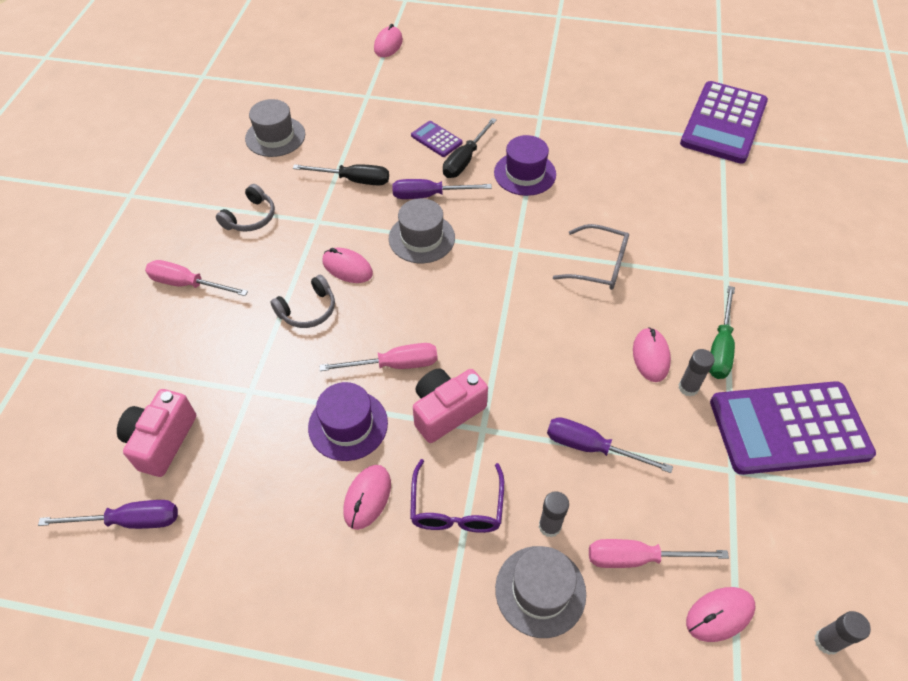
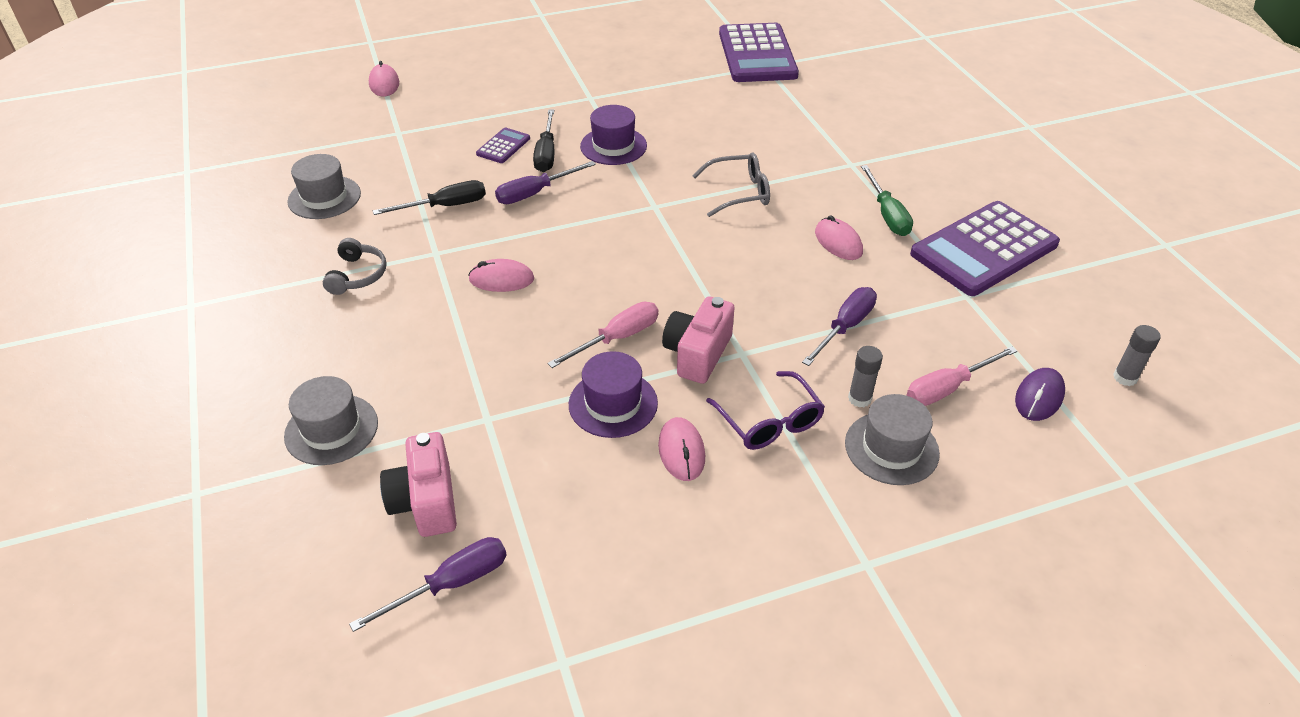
camera: 30 degrees left, 10 degrees down
pink screwdriver [145,260,248,296] -> none
grey headphones [271,275,335,328] -> none
grey hat [389,198,455,263] -> grey hat moved to [284,376,378,465]
purple calculator [411,121,463,157] -> purple calculator turned 105 degrees clockwise [476,127,530,163]
purple screwdriver [547,417,673,473] -> purple screwdriver turned 135 degrees clockwise [802,287,877,366]
grey glue stick [678,349,715,397] -> none
pink mouse [686,587,756,642] -> purple mouse [1015,368,1065,421]

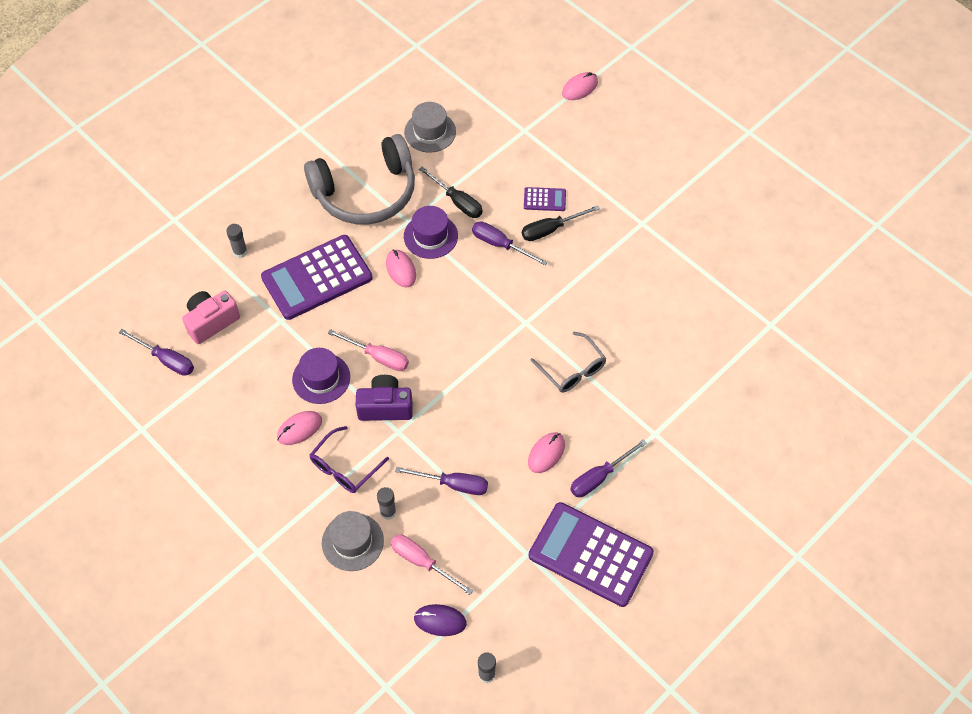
camera: 65 degrees right, 15 degrees up
grey hat [284,376,378,465] -> grey glue stick [226,224,248,258]
grey headphones [323,238,387,295] -> grey headphones [304,134,415,225], size x2.38
purple hat [580,105,647,165] -> purple hat moved to [404,206,458,259]
pink camera [662,296,735,384] -> purple camera [356,375,413,421]
purple calculator [719,23,799,82] -> purple calculator moved to [261,235,373,320]
green screwdriver [861,165,913,236] -> purple screwdriver [570,439,647,497]

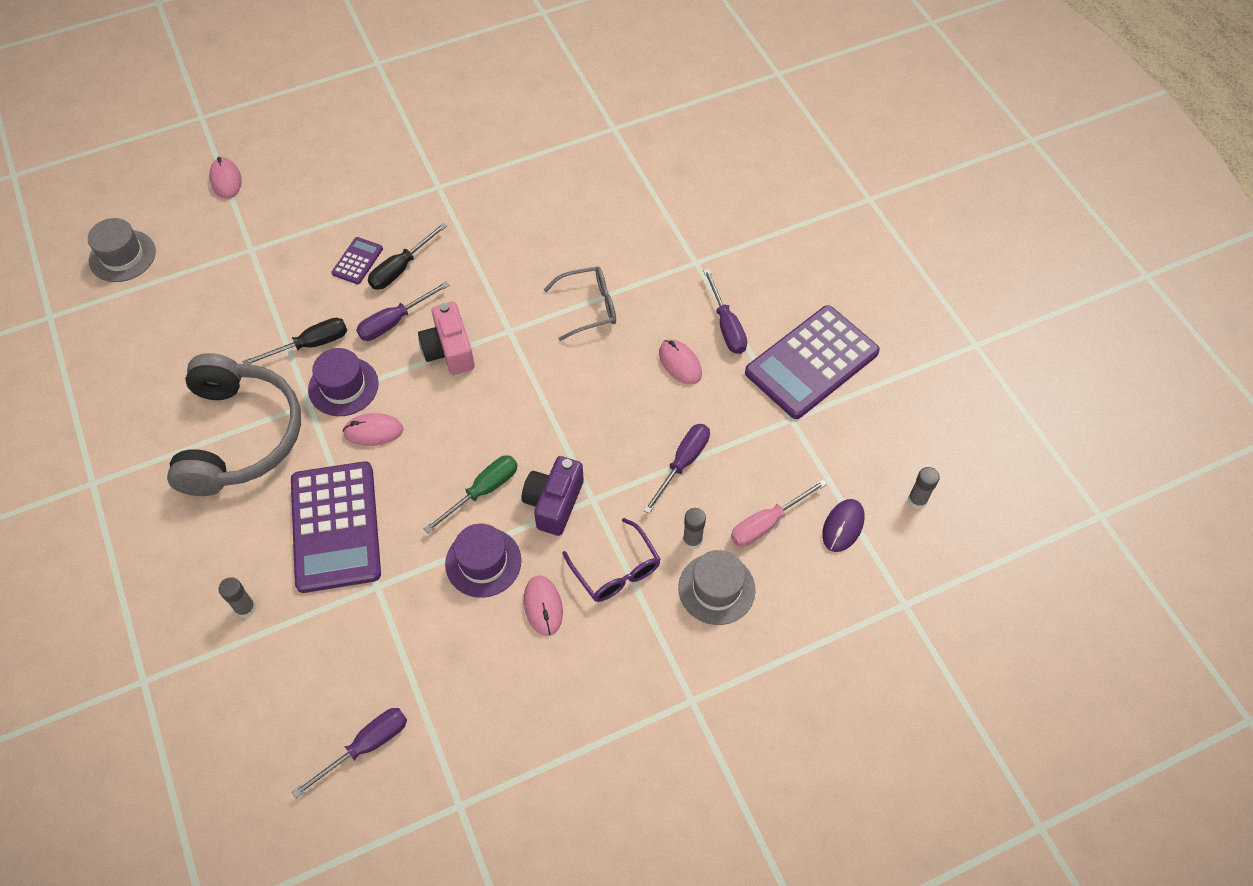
camera: 70 degrees left, 0 degrees up
pink camera [182,291,240,344] -> pink camera moved to [418,302,475,375]
pink screwdriver [328,329,409,371] -> green screwdriver [424,455,518,533]
grey hat [404,102,456,152] -> grey hat moved to [88,218,156,282]
black screwdriver [522,205,600,241] -> black screwdriver turned 45 degrees clockwise [368,223,447,290]

